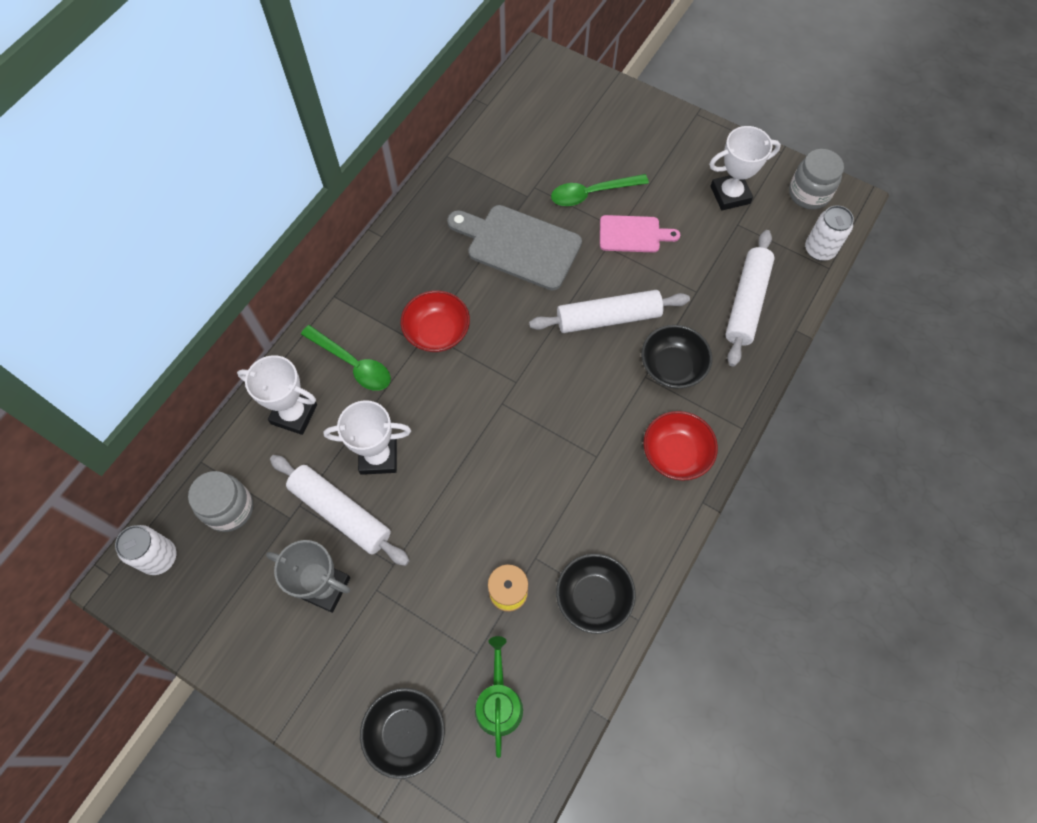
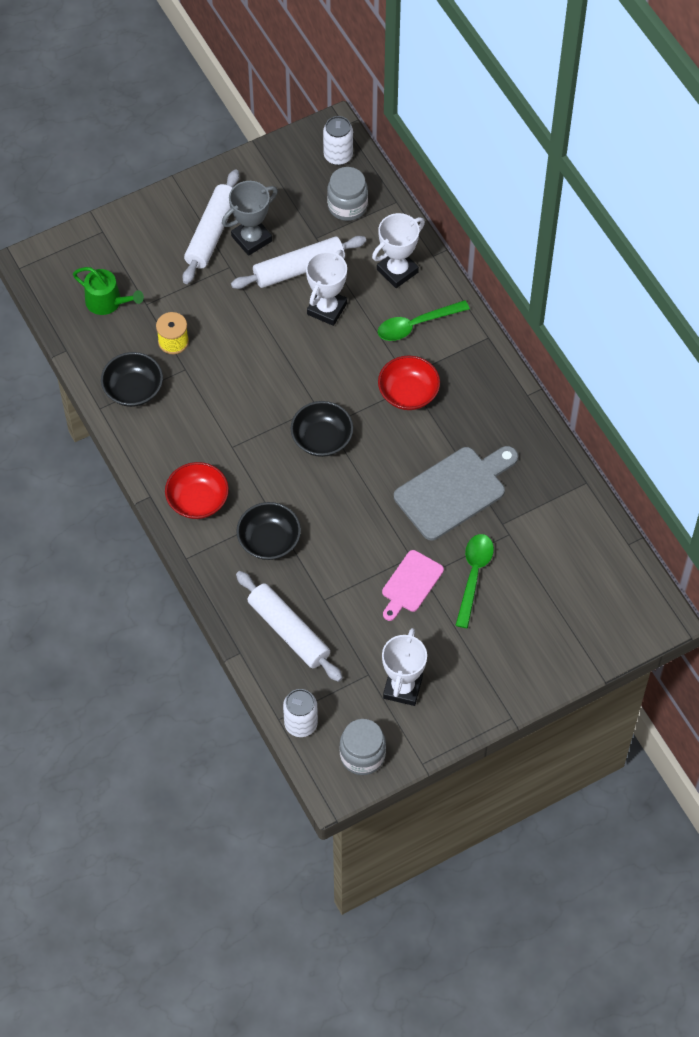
camera: 120 degrees right, 5 degrees down
black bowl [360,688,445,779] -> black bowl moved to [290,401,353,457]
white rolling pin [529,290,690,333] -> white rolling pin moved to [183,169,239,284]

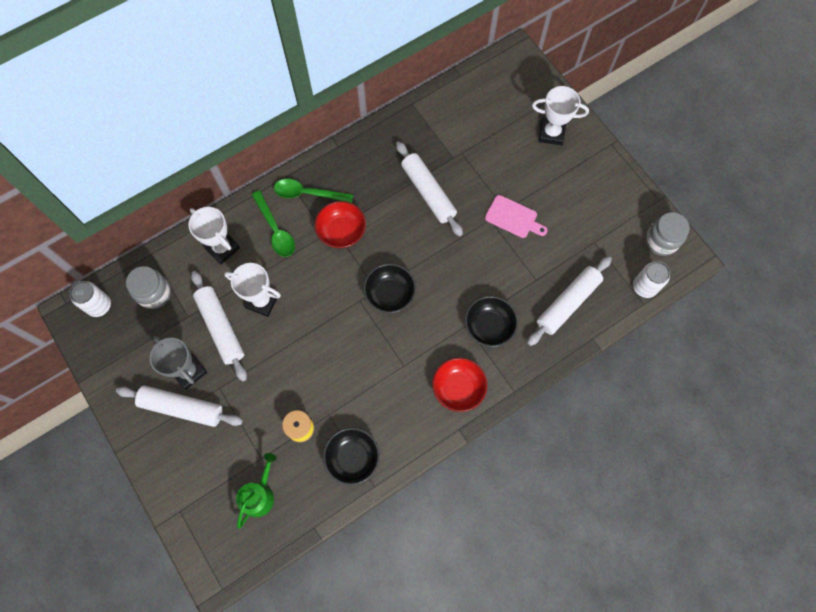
camera: 95 degrees left, 10 degrees up
white trophy [382,628,427,706] -> white trophy moved to [532,86,589,145]
grey cutting board [394,446,518,540] -> white rolling pin [396,141,463,236]
green spoon [455,534,494,628] -> green spoon moved to [274,179,353,203]

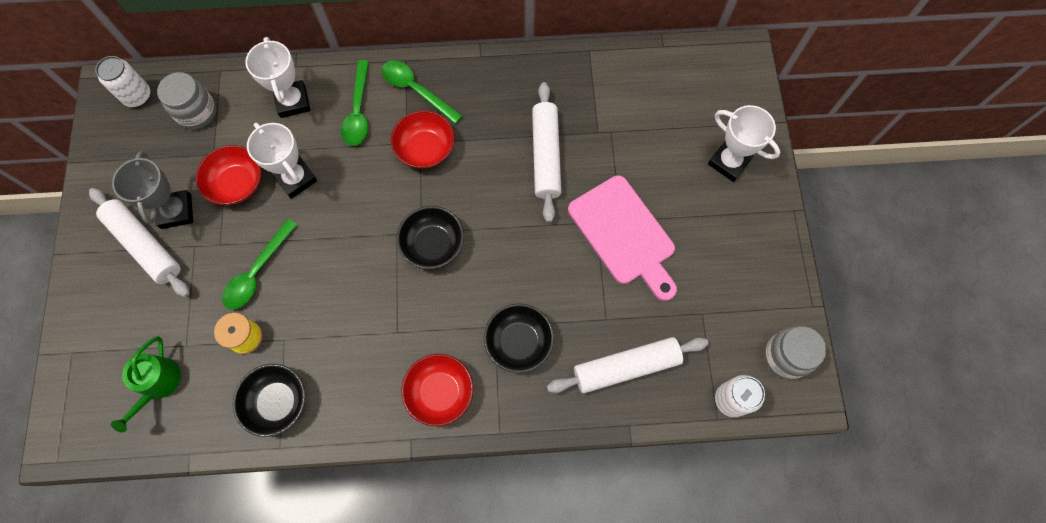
camera: 30 degrees right, 0 degrees up
white rolling pin [191,271,247,382] -> red bowl [196,145,262,205]
green watering can [236,453,276,529] -> green watering can turned 135 degrees clockwise [111,336,181,433]
pink cutting board [485,195,548,238] -> pink cutting board [568,175,677,301], size x1.68
none -> green spoon [222,219,297,310]

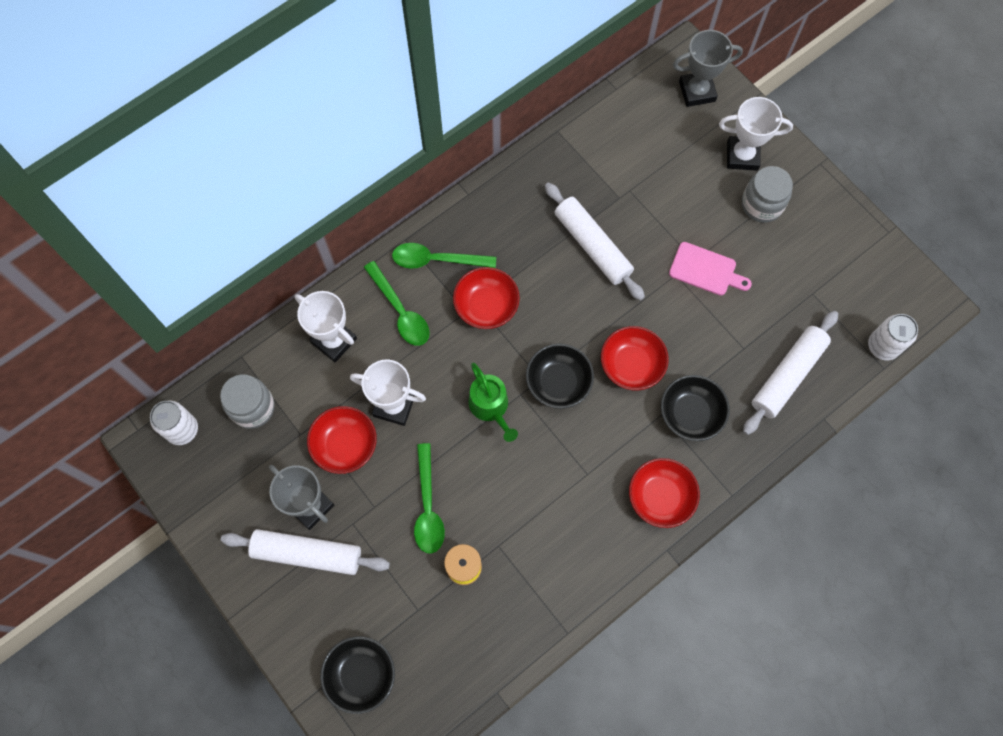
camera: 35 degrees left, 0 degrees up
green watering can [111,336,181,433] -> green watering can moved to [468,362,518,442]
black bowl [233,364,306,437] -> black bowl moved to [320,636,395,714]
pink cutting board [568,175,677,301] -> pink cutting board [669,242,752,296], size x0.60
grey jar [764,326,826,379] -> grey jar moved to [742,166,793,223]
none -> red bowl [601,326,669,390]
none -> grey trophy [673,30,743,107]

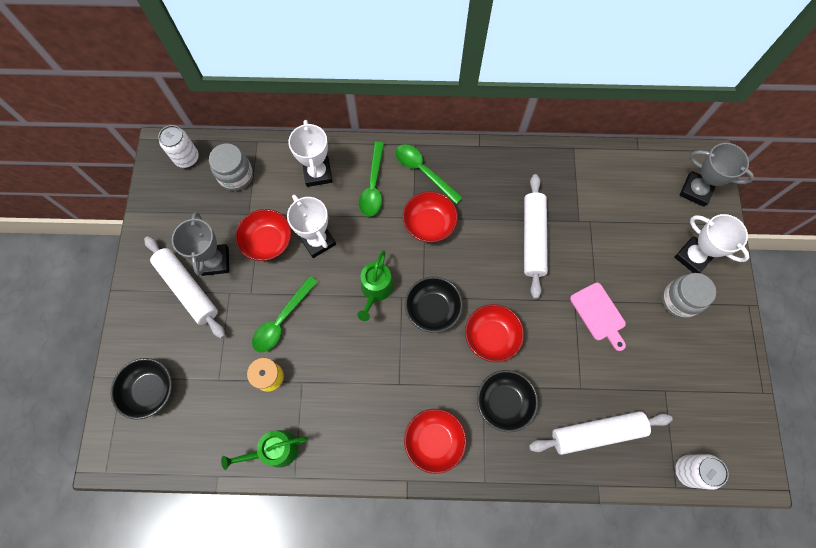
camera: 40 degrees right, 0 degrees up
none -> green watering can [221,430,308,470]

